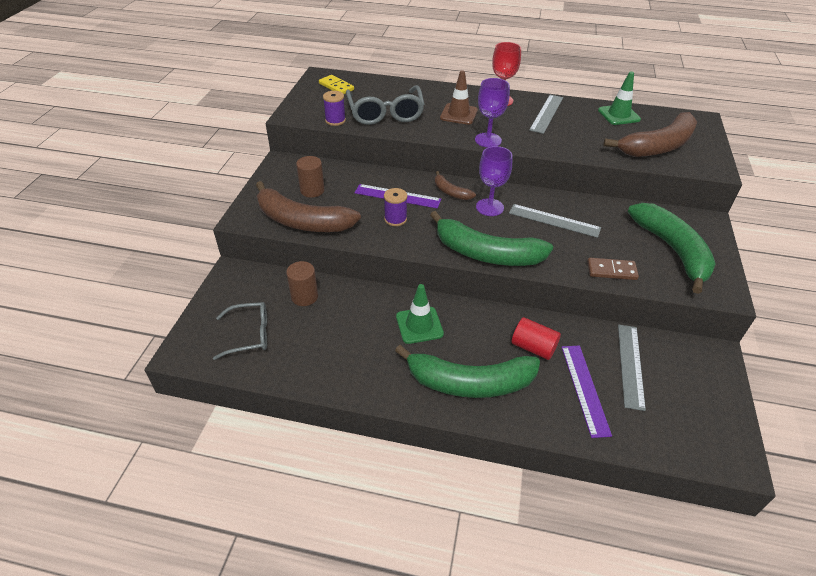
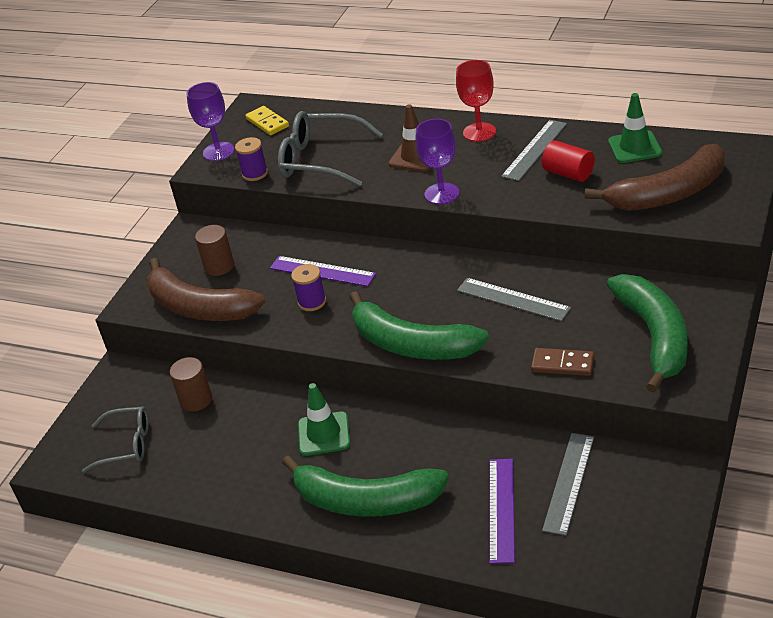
camera: 15 degrees right, 5 degrees down
grey glasses [346,85,424,125] -> grey glasses turned 105 degrees clockwise [278,111,383,187]
brown banana [435,171,476,200] -> none
purple goblet [476,146,512,216] -> purple goblet moved to [186,82,235,161]
red cylinder [512,317,561,360] -> red cylinder moved to [542,140,595,182]

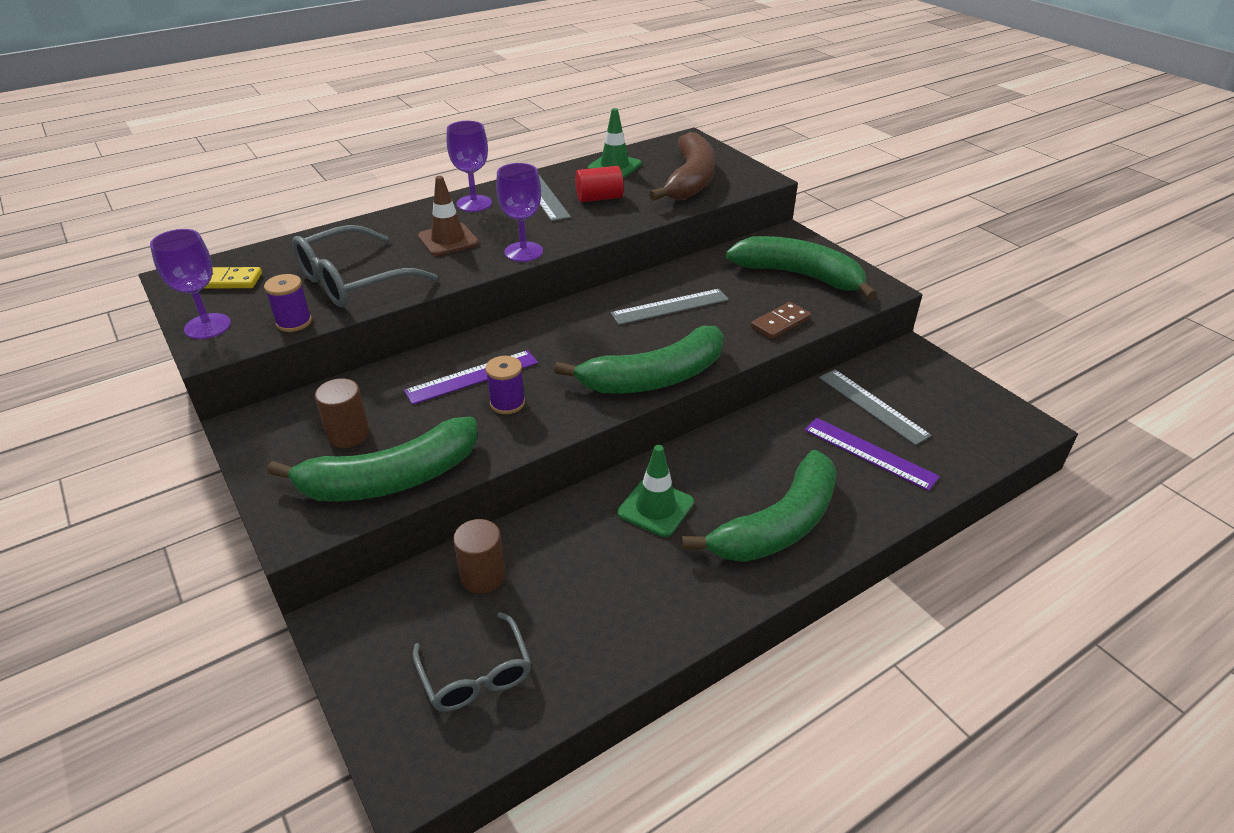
camera: 60 degrees left, 0 degrees up
grey glasses [82,406,149,473] -> grey glasses turned 120 degrees clockwise [413,612,531,712]
brown banana [147,258,265,321] -> green banana [267,417,477,501]
red goblet [456,60,496,142] -> purple goblet [447,121,492,212]

